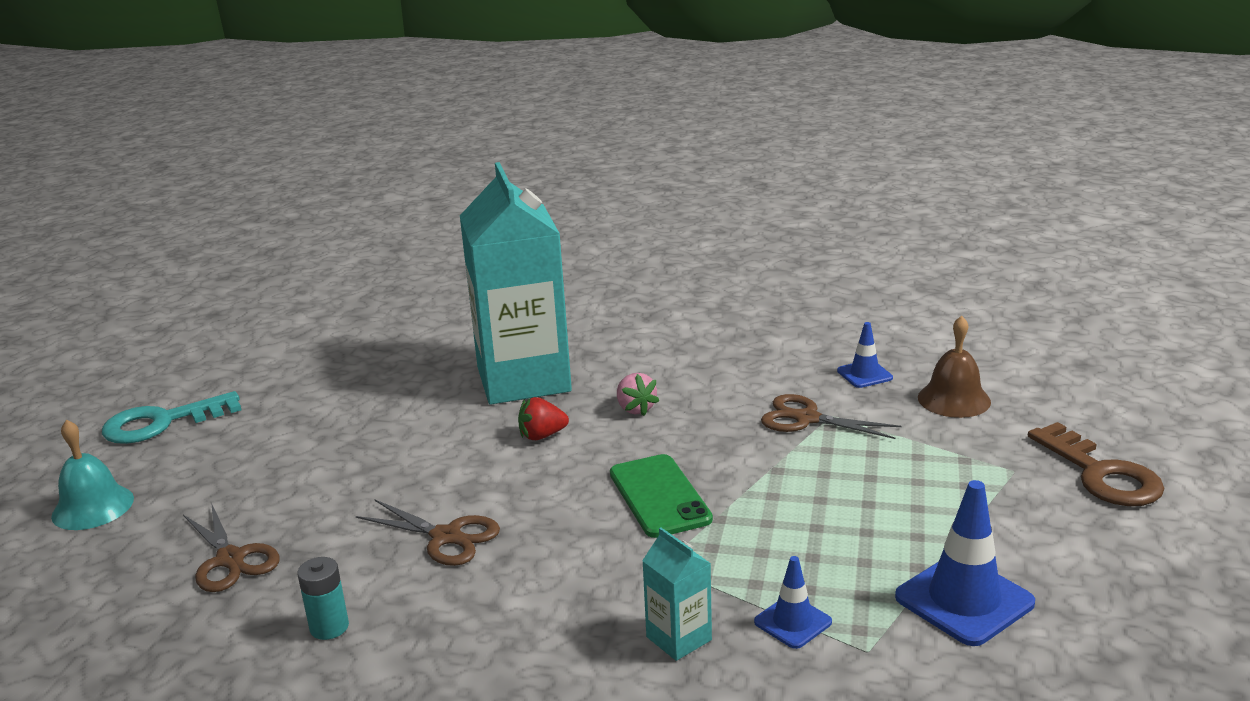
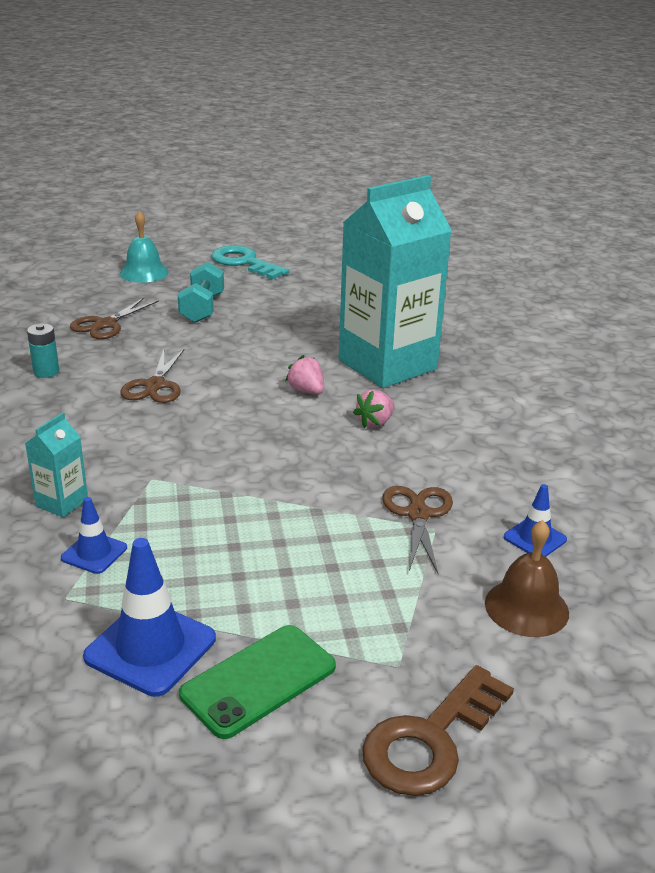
camera: 65 degrees right, 5 degrees up
red strawberry [518,397,569,440] -> pink strawberry [285,355,324,395]
green phone [610,454,713,538] -> green phone moved to [179,625,336,739]
none -> turquoise dumbbell [178,262,224,323]

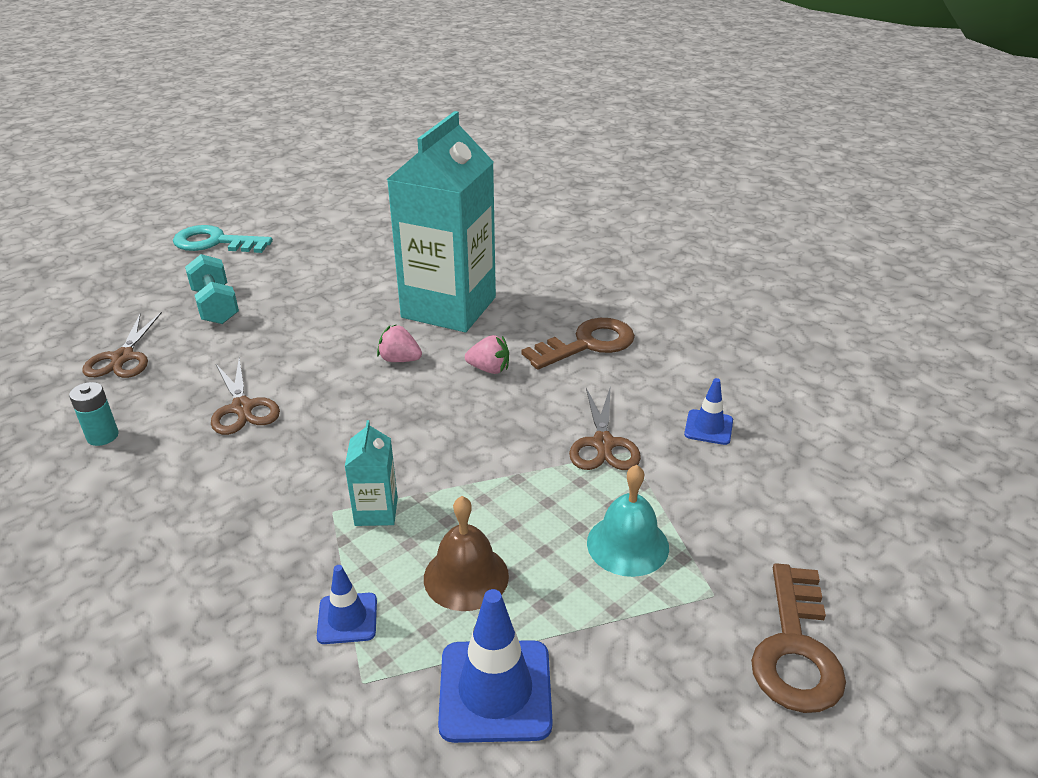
camera: 30 degrees left, 5 degrees up
turquoise carton [25,413,88,517] -> turquoise carton moved to [345,420,398,526]
turquoise bell [120,211,169,283] -> turquoise bell moved to [587,465,669,577]
green phone [179,625,336,739] -> none
pink strawberry [353,389,395,428] -> pink strawberry turned 90 degrees counterclockwise [465,335,509,374]
brown scissors [382,486,453,574] -> brown scissors turned 150 degrees counterclockwise [569,388,641,470]
brown bell [485,520,569,637] -> brown bell moved to [424,496,509,611]
none -> brown key [521,318,635,370]

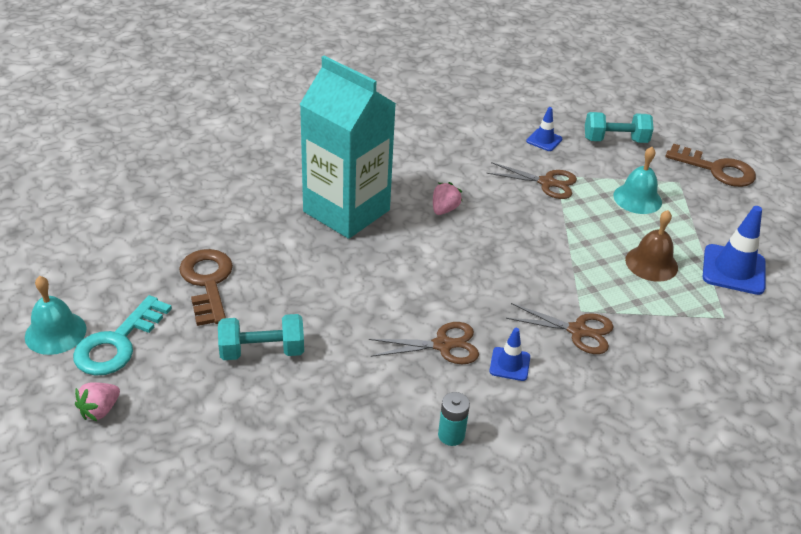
camera: 75 degrees left, 5 degrees up
brown scissors [82,312,162,378] -> brown scissors moved to [506,303,614,354]
blue traffic cone [317,565,377,644] -> blue traffic cone moved to [489,328,530,381]
turquoise carton [345,420,398,526] -> none
pink strawberry [377,324,422,362] -> pink strawberry moved to [75,382,120,421]
brown key [521,318,635,370] -> brown key moved to [179,249,233,326]
none -> turquoise bell [25,276,86,355]
none -> turquoise dumbbell [585,112,654,143]

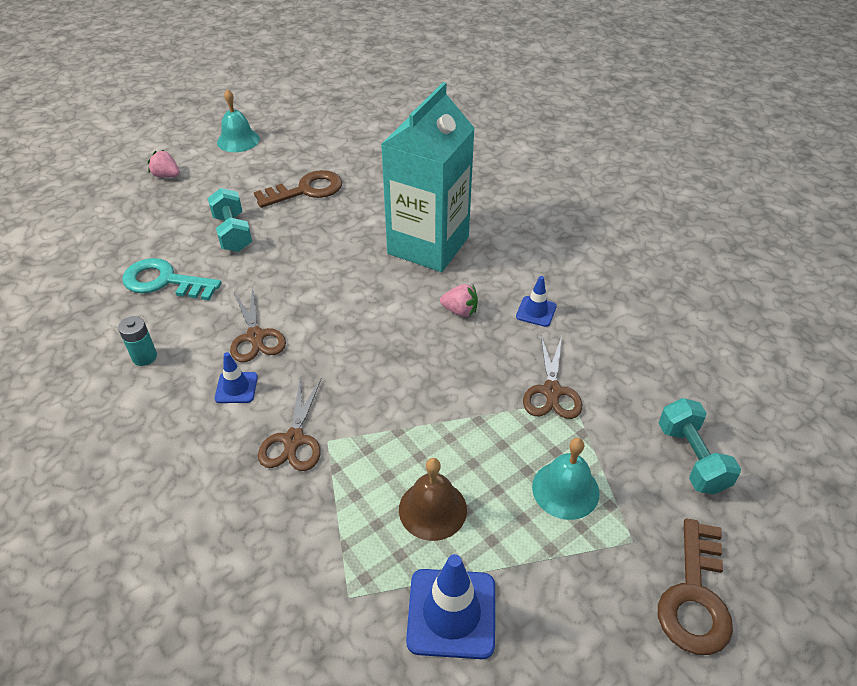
camera: 80 degrees right, 5 degrees up
turquoise key [73,295,172,376] -> turquoise key moved to [122,258,221,300]
blue traffic cone [526,107,562,151] -> blue traffic cone moved to [516,276,557,327]

